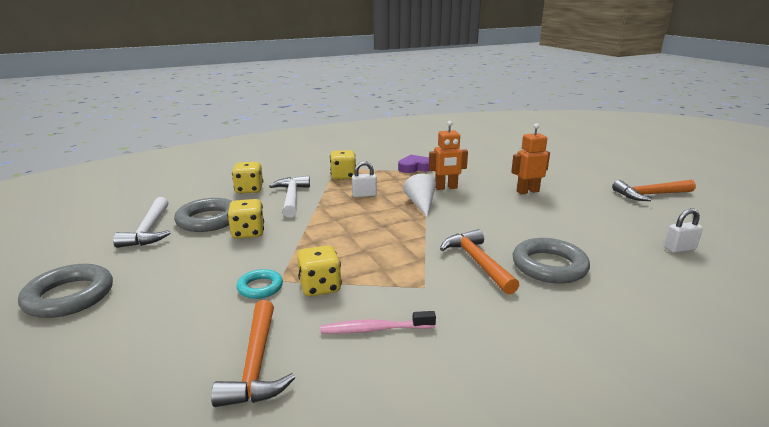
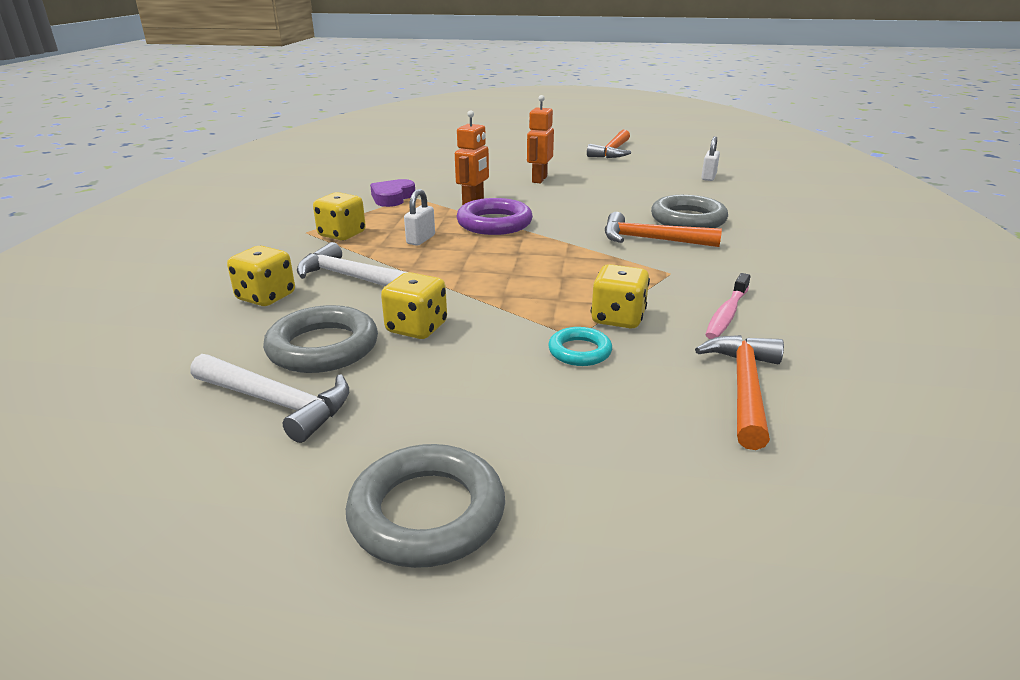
camera: 55 degrees left, 5 degrees up
orange hammer [211,300,295,407] -> orange hammer turned 105 degrees counterclockwise [695,335,784,450]
white cone [403,174,436,217] -> purple ring [457,198,533,235]

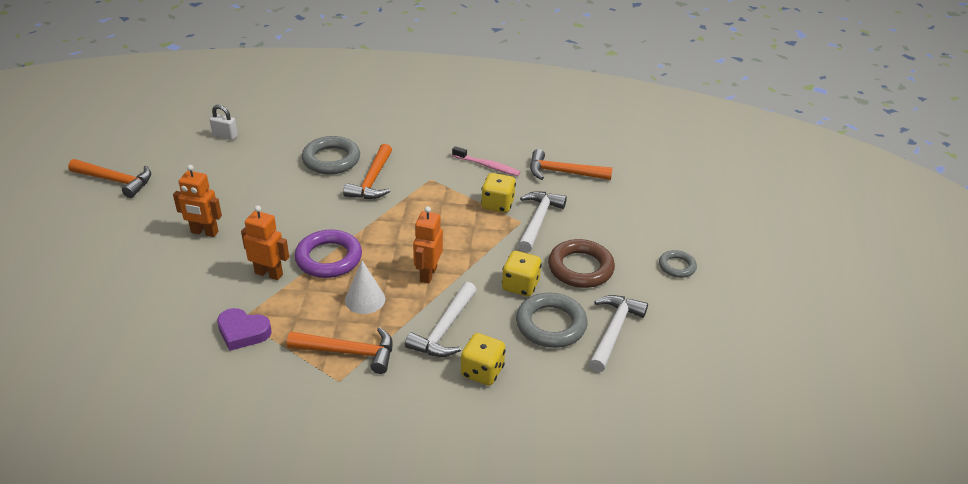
camera: 95 degrees left, 10 degrees up
yellow dice [313,192,366,241] -> orange hammer [287,327,393,374]
grey ring [346,444,505,568] -> grey ring [659,250,697,278], size x0.57
white padlock [404,189,435,246] -> white cone [345,261,385,314]
turquoise ring [548,327,612,366] -> white hammer [518,191,567,252]
none -> orange robot [413,206,443,284]
none -> brown ring [548,239,615,288]

